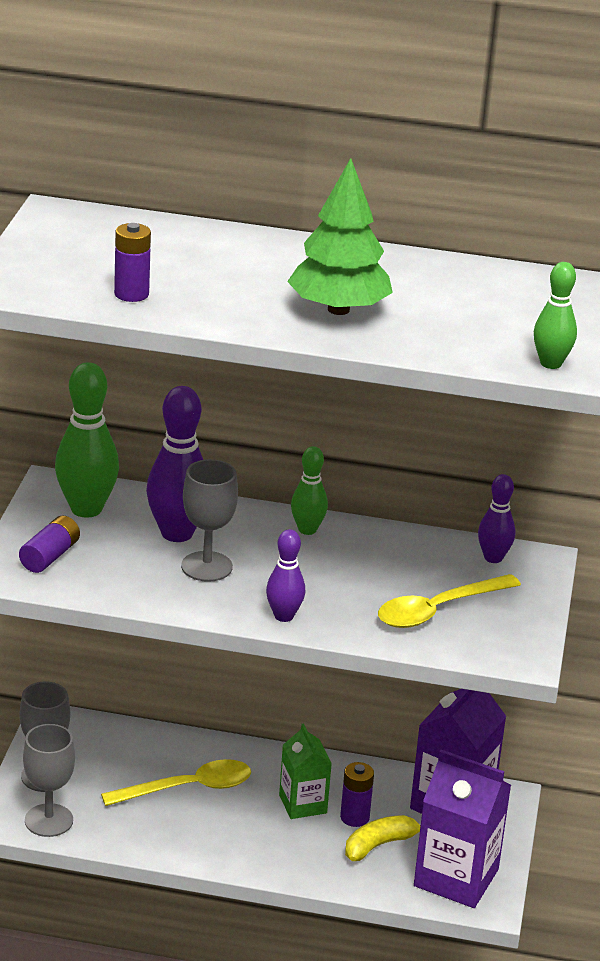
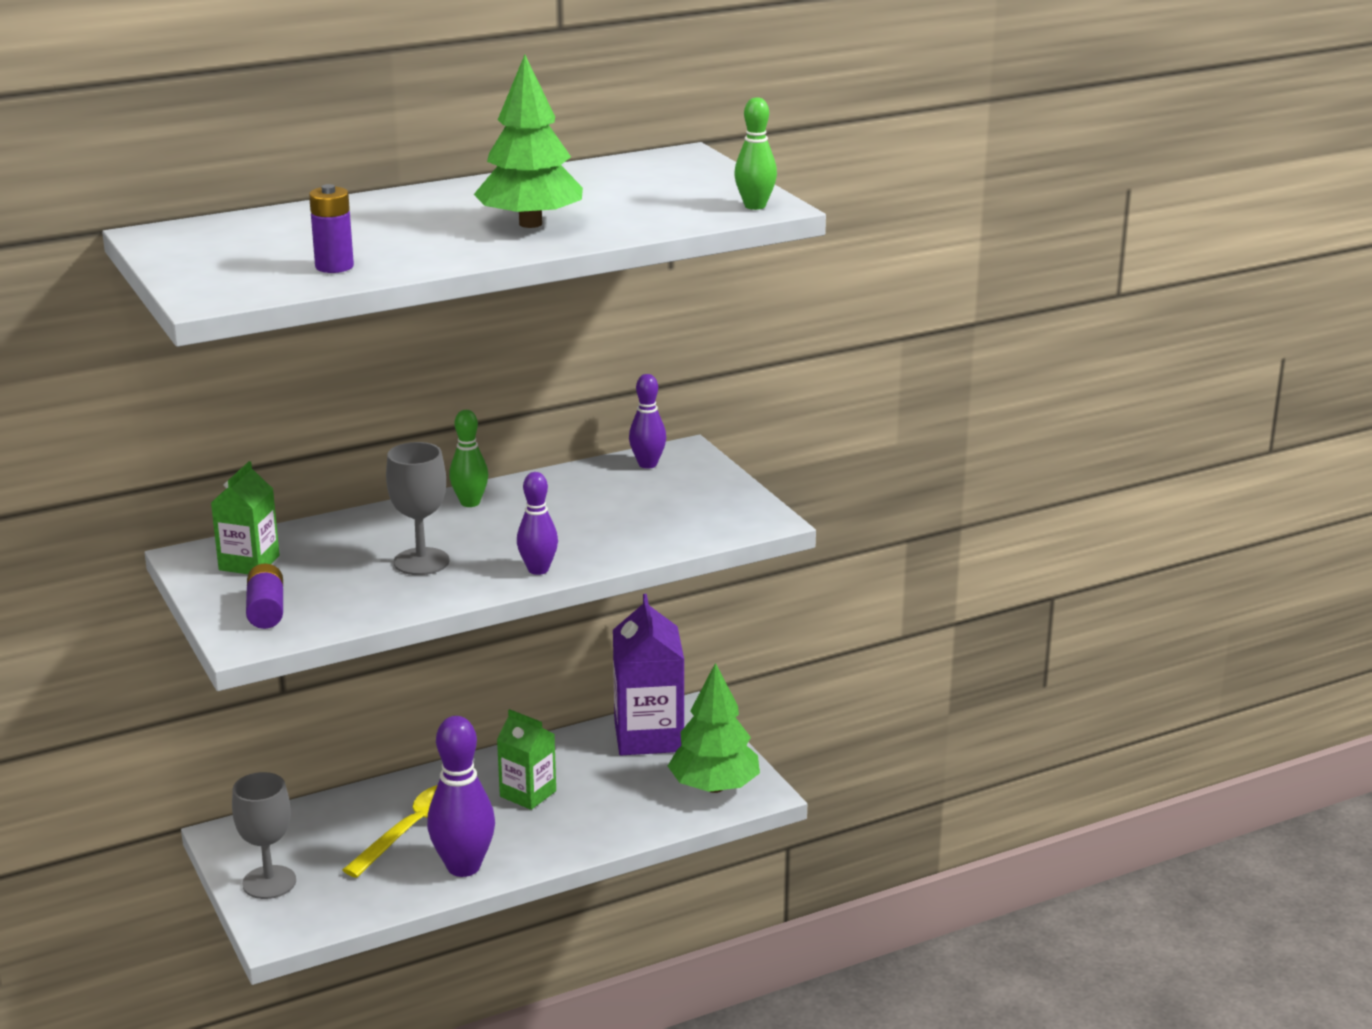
camera: 35 degrees left, 5 degrees down
grey goblet [23,724,75,837] -> none
green bowling pin [55,362,119,518] -> green carton [211,461,280,574]
purple bowling pin [146,386,203,542] -> purple bowling pin moved to [427,716,495,877]
purple battery [340,762,374,827] -> none
yellow banana [345,815,421,861] -> none
yellow spoon [378,574,521,628] -> none
purple carton [414,750,511,908] -> green tree [668,663,760,793]

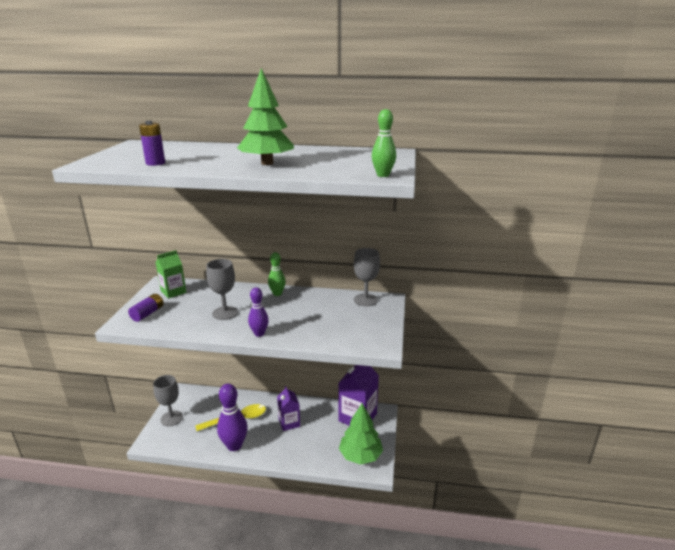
camera: 35 degrees right, 0 degrees up
green carton [497,709,556,810] -> purple carton [277,386,300,431]
purple bowling pin [629,374,666,469] -> grey goblet [354,248,380,306]

